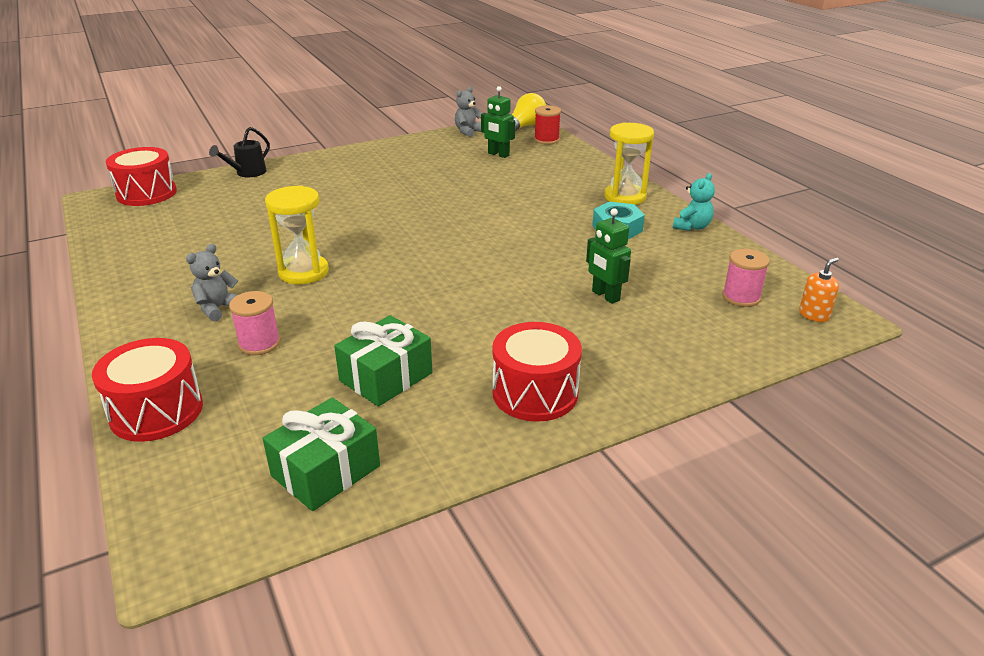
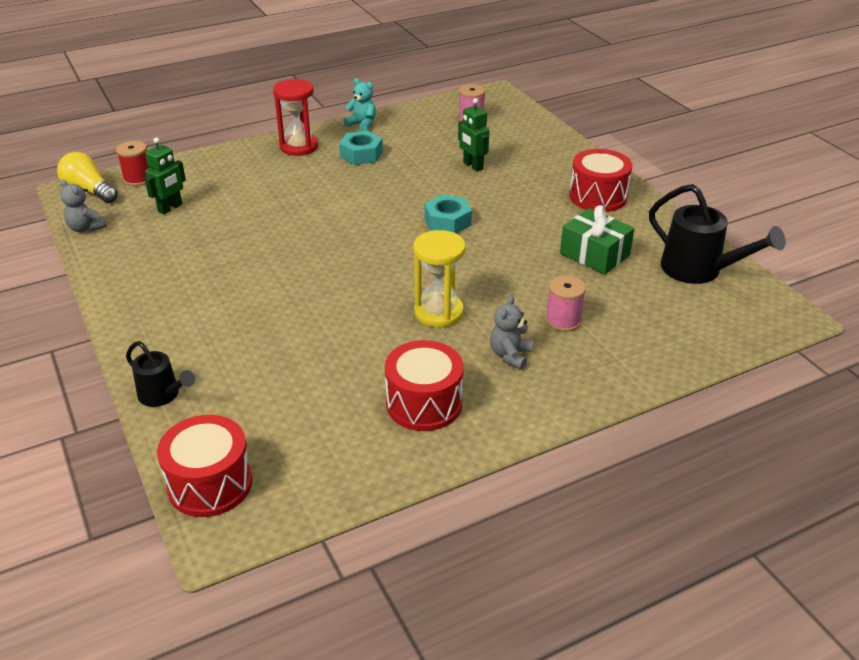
camera: 90 degrees left, 5 degrees up
red drum [92,338,203,442] -> red drum moved to [385,340,464,431]
grey teddy bear [186,244,238,321] -> grey teddy bear turned 75 degrees clockwise [490,295,533,369]
green gift [263,397,380,511] -> black watering can [649,184,786,284]
green robot [586,208,631,304] -> green robot turned 90 degrees clockwise [458,98,489,172]
yellow hourglass [604,122,654,205] -> red hourglass [273,79,318,156]
orange soap dispenser [799,257,839,322] -> none
none -> turquoise nut [424,195,472,234]

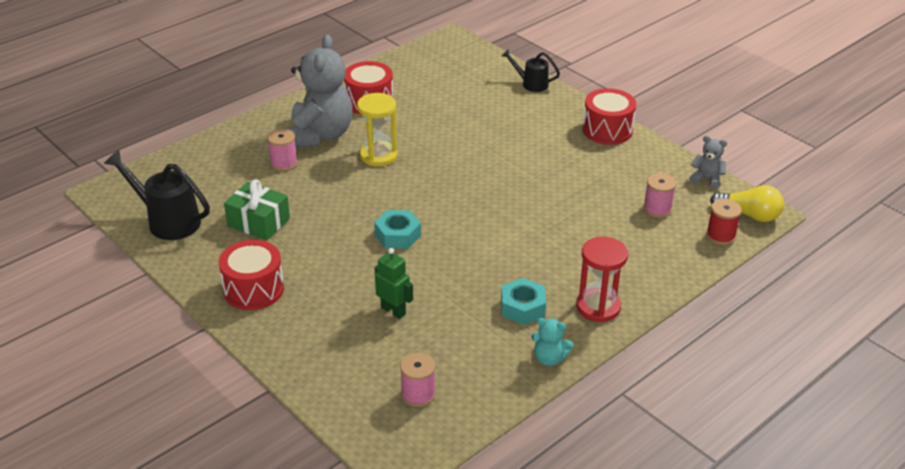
camera: 165 degrees right, 0 degrees up
green robot [144,138,186,214] -> pink spool [643,173,676,218]
red drum [157,415,253,517] -> red drum moved to [583,88,636,145]
grey teddy bear [490,295,533,369] -> grey teddy bear [285,35,353,147], size x2.28

